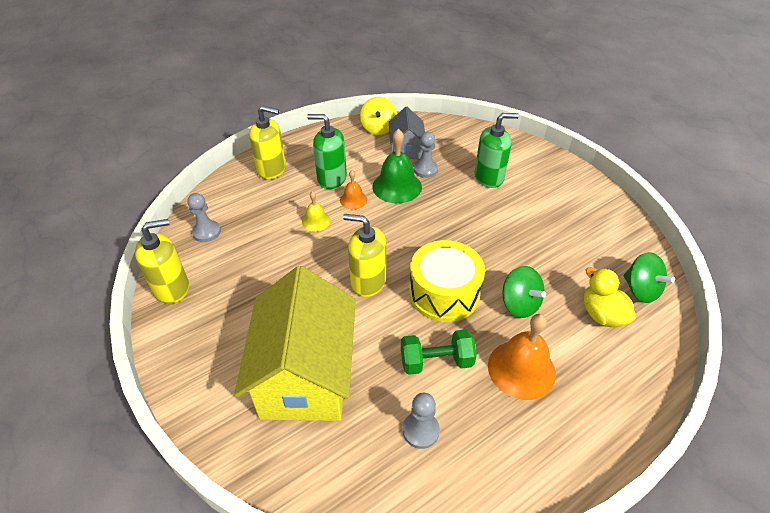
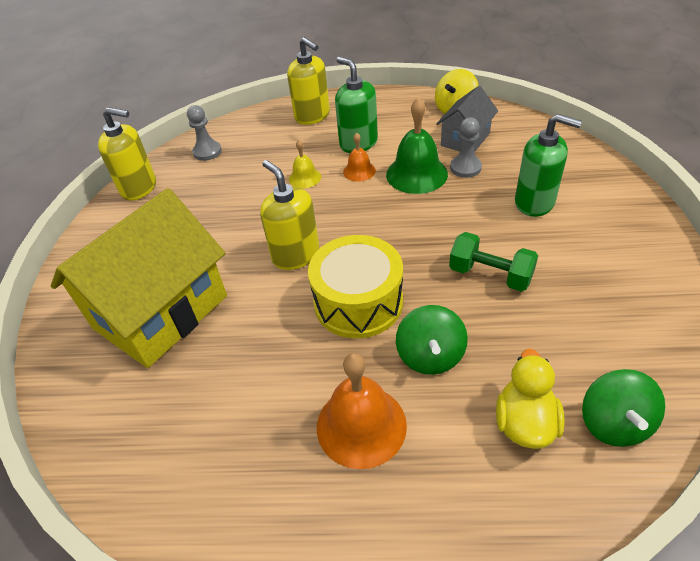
camera: 40 degrees right, 0 degrees up
green dumbbell [401,329,477,375] -> green dumbbell moved to [449,232,538,292]
grey pawn [403,393,440,449] -> none

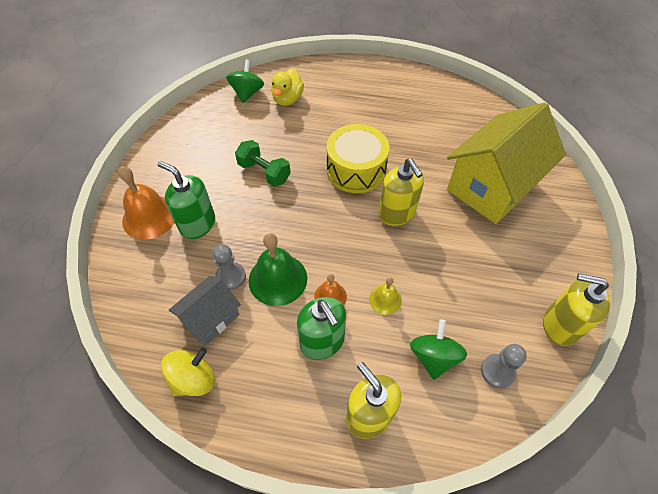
camera: 175 degrees left, 10 degrees up
orange bell [317,353,407,469] -> orange bell moved to [118,166,175,240]
green spinning top [396,305,468,375] -> green spinning top moved to [410,319,467,380]

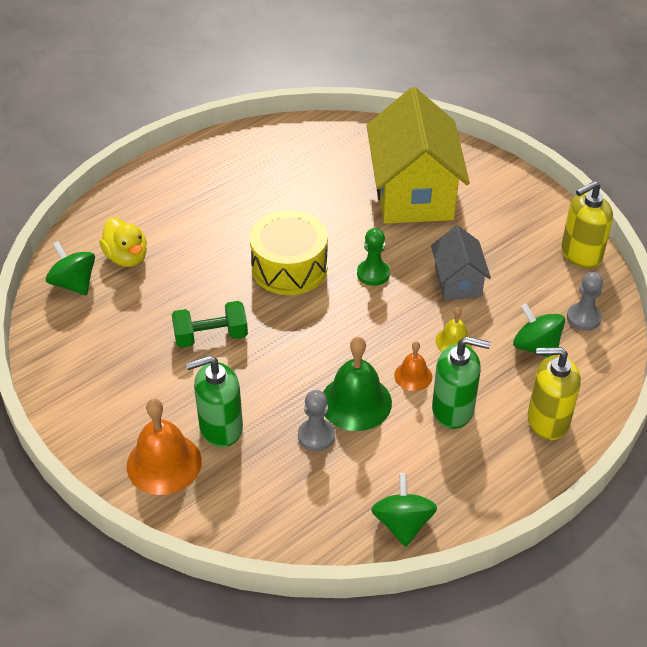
camera: 50 degrees left, 10 degrees down
yellow spinning top [161,348,215,396] -> green spinning top [371,473,437,547]
grey house [169,276,241,346] -> grey house moved to [431,225,491,300]
yellow soap dispenser [378,158,424,226] -> green pawn [357,228,390,286]

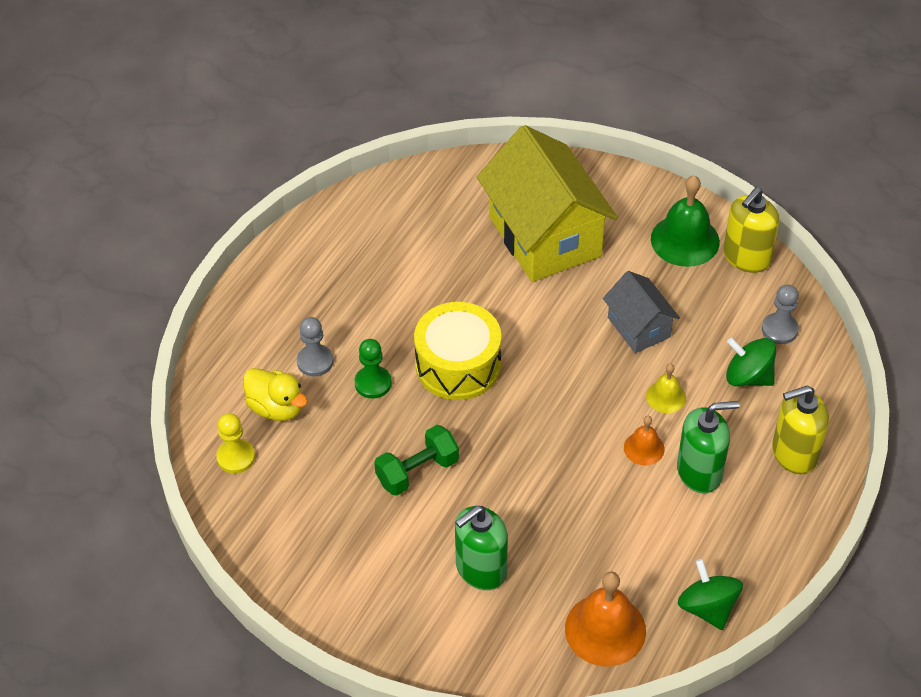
camera: 20 degrees left, 5 degrees up
green spinning top [46,241,95,296] -> yellow pawn [216,413,255,474]
orange bell [127,399,202,495] -> orange bell moved to [565,572,646,666]
grey pawn [298,390,335,451] -> grey pawn moved to [297,317,333,376]
green bell [323,337,392,431] -> green bell moved to [651,175,720,267]
green pawn [357,228,390,286] -> green pawn moved to [354,339,392,399]

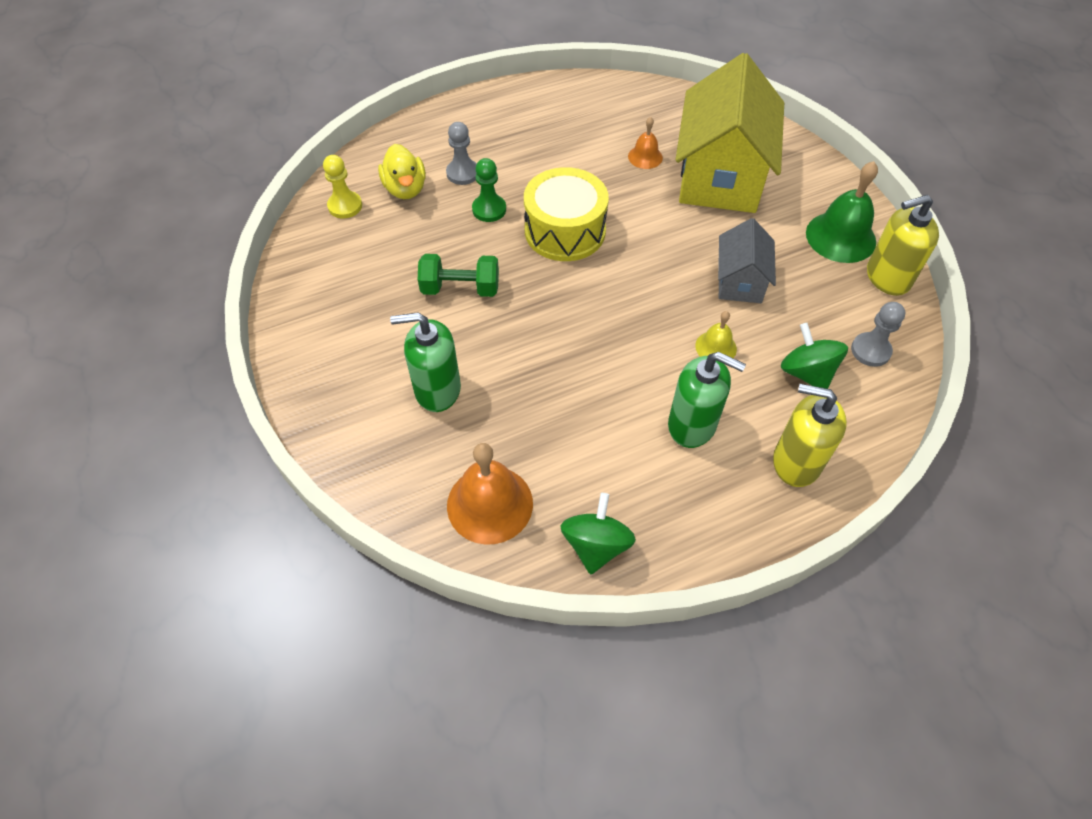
camera: 35 degrees right, 5 degrees up
orange bell [624,416,665,465] -> orange bell moved to [628,117,663,169]

